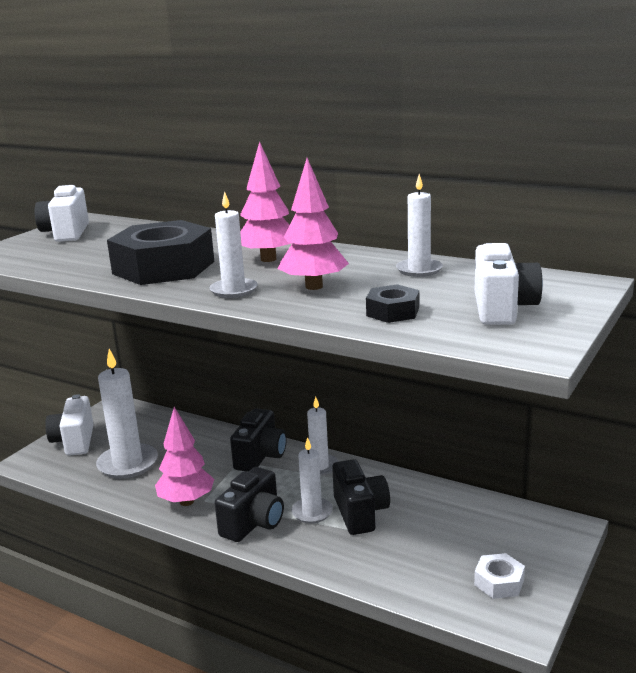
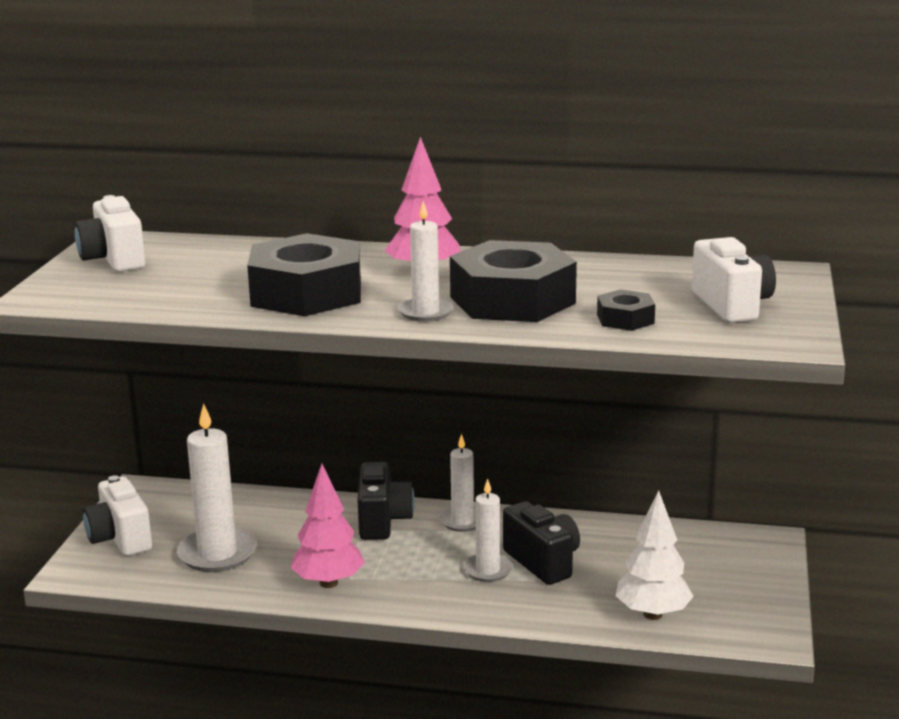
camera: 20 degrees left, 0 degrees up
black camera [215,467,284,542] -> none
pink tree [278,158,349,290] -> black nut [450,240,577,322]
white candle [396,174,443,277] -> none
white nut [474,553,525,599] -> none
none -> white tree [616,490,694,620]

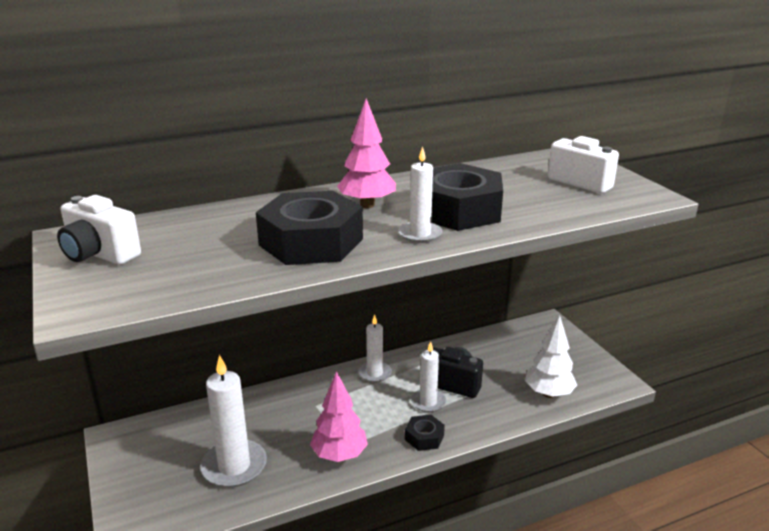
camera: 35 degrees left, 5 degrees up
white camera [82,475,152,556] -> none
black camera [358,462,415,540] -> none
black nut [597,289,655,331] -> black nut moved to [405,415,445,451]

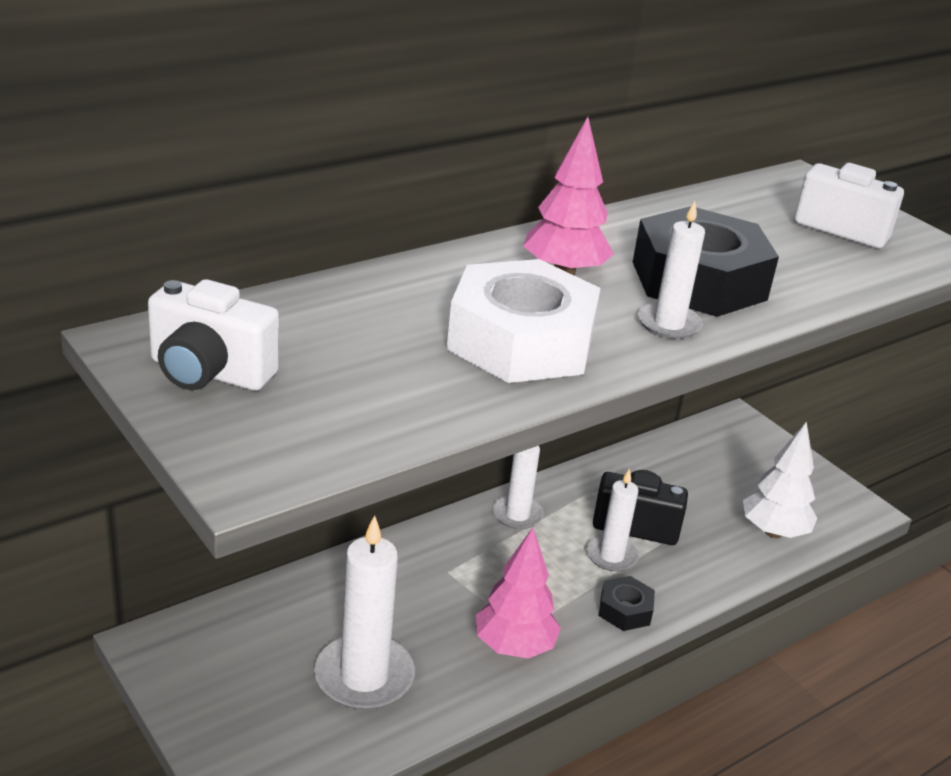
camera: 15 degrees left, 5 degrees up
black nut [256,191,363,265] -> white nut [447,259,601,383]

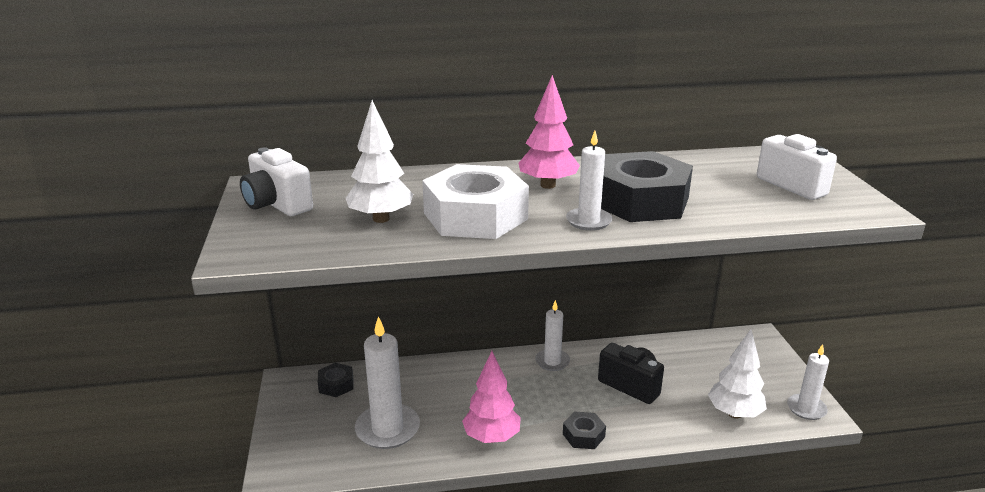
camera: 30 degrees right, 5 degrees down
white candle [586,468,639,571] -> white candle moved to [787,344,829,420]
none -> black nut [318,363,353,397]
none -> white tree [345,100,413,223]

